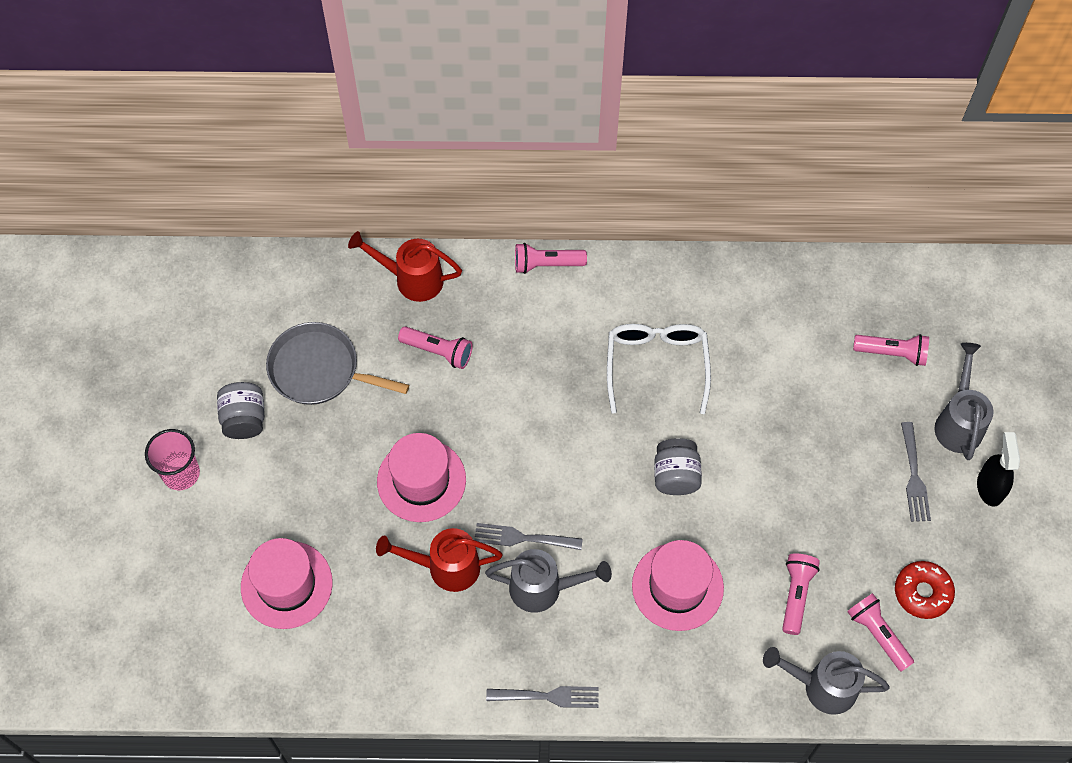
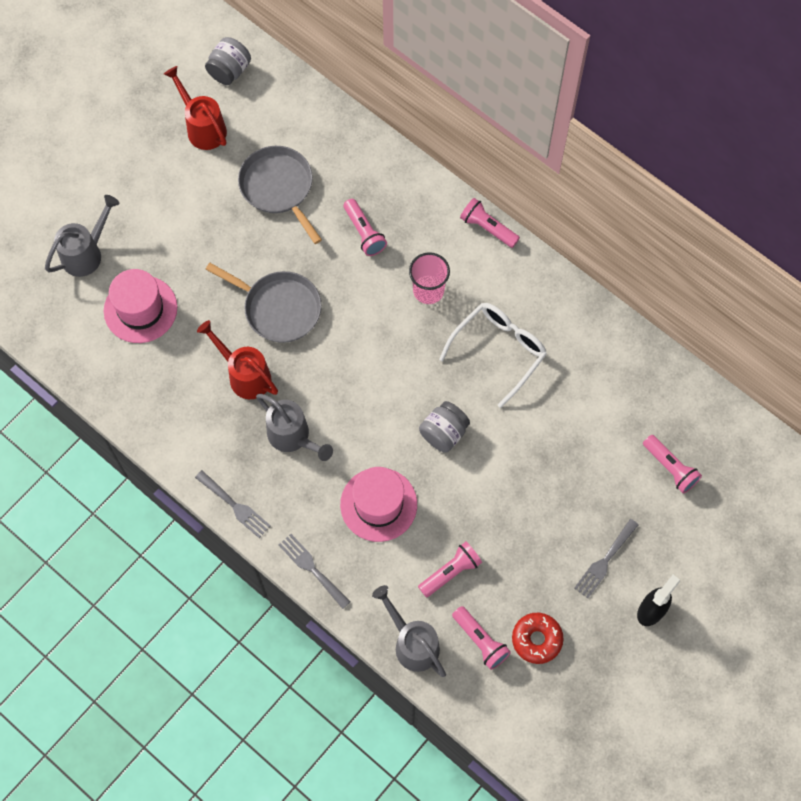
camera: 40 degrees right, 5 degrees up
pink cup [145,429,200,490] -> pink cup moved to [409,252,450,304]
grey jar [217,382,264,439] -> grey jar moved to [205,37,251,85]
red watering can [348,231,462,302] -> red watering can moved to [164,66,227,150]
pink hat [377,433,466,522] -> grey pan [205,263,322,343]
grey fork [474,523,583,550] -> grey fork moved to [279,534,350,609]
pink flashlight [847,593,914,672] -> pink flashlight turned 135 degrees clockwise [452,606,511,670]
grey watering can [935,343,994,460] -> grey watering can moved to [45,195,119,277]

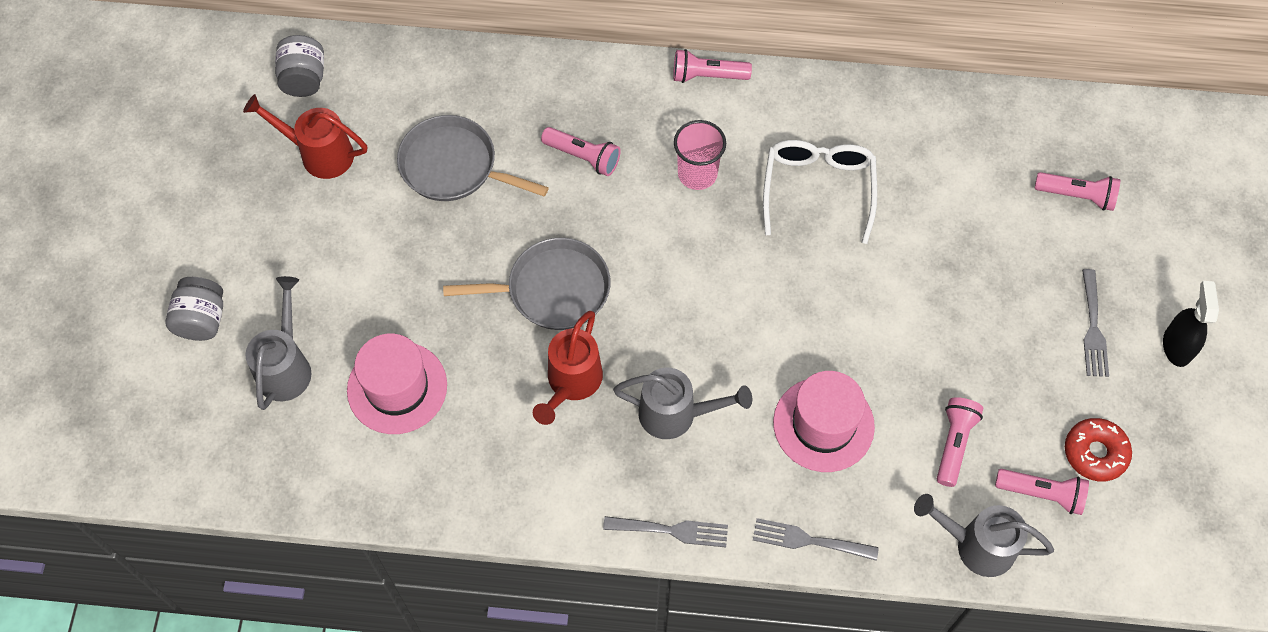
camera: 35 degrees left, 5 degrees down
red watering can [197,320,278,399] -> red watering can turned 75 degrees counterclockwise [533,311,603,425]
grey jar [419,401,470,452] -> grey jar moved to [165,277,223,341]

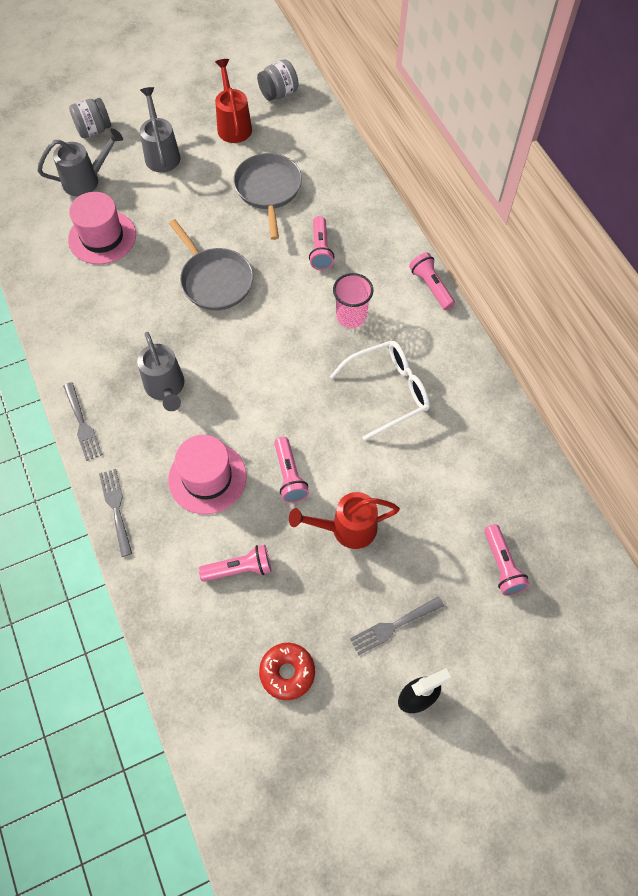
camera: 60 degrees right, 0 degrees up
red watering can [533,311,603,425] -> red watering can moved to [289,492,400,549]
grey watering can [914,494,1054,577] -> grey watering can moved to [140,87,181,172]
pink flashlight [995,469,1089,515] -> pink flashlight moved to [274,437,309,503]

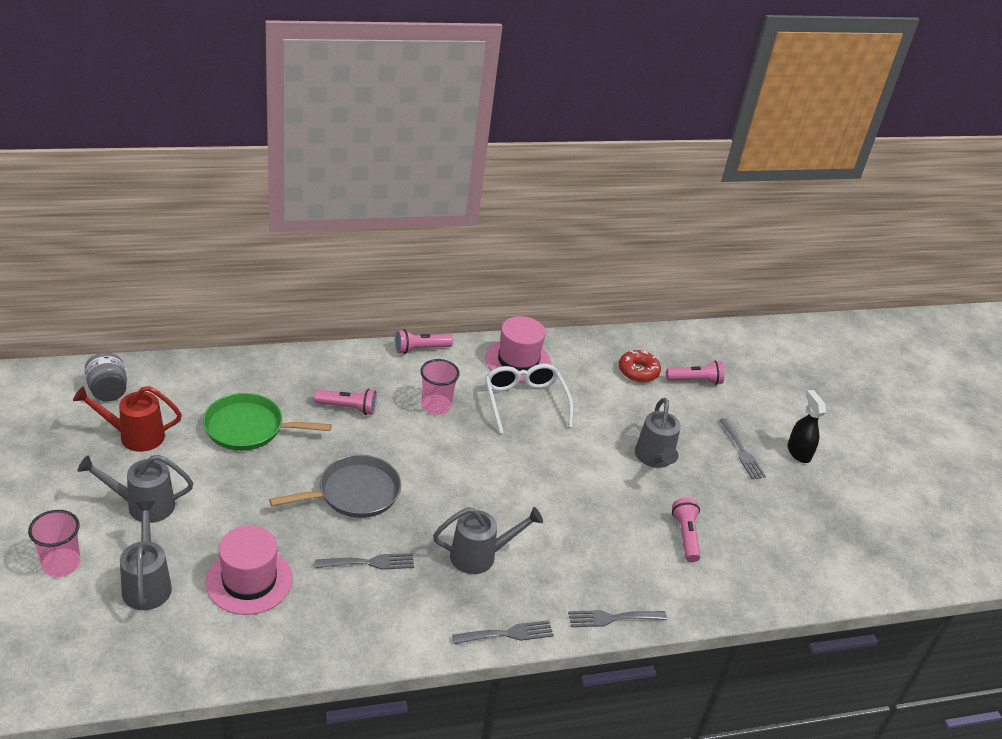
camera: 85 degrees left, 25 degrees down
grey jar [69,98,111,138] -> pink cup [28,510,80,577]
pink hat [168,435,247,514] -> pink hat moved to [485,316,551,383]
grey pan [233,153,302,240] -> green pan [203,393,331,451]
red donut [259,643,315,700] -> red donut moved to [619,350,661,382]
pink flashlight [274,437,309,503] -> none
red watering can [289,492,400,549] -> grey watering can [635,398,681,468]
none -> grey fork [315,553,414,570]

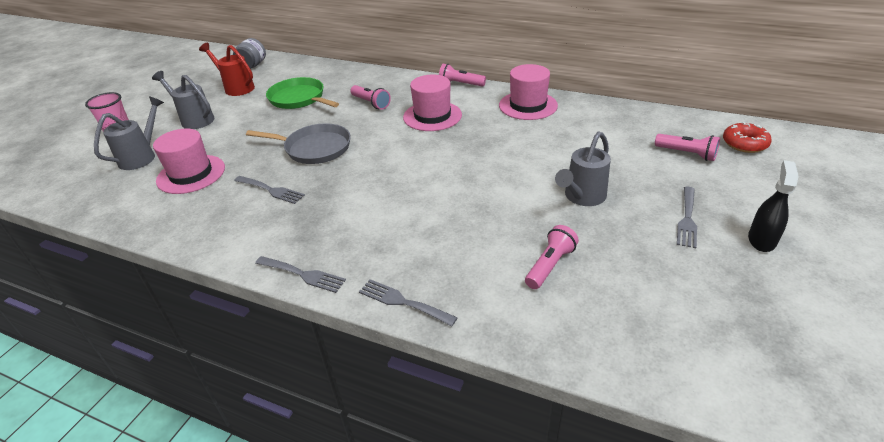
camera: 45 degrees right, 0 degrees up
pink cup [420,359,460,415] -> pink hat [403,75,462,131]
grey watering can [433,507,543,574] -> none
white glasses [485,364,573,434] -> none
red donut [619,350,661,382] -> red donut moved to [723,122,772,153]

